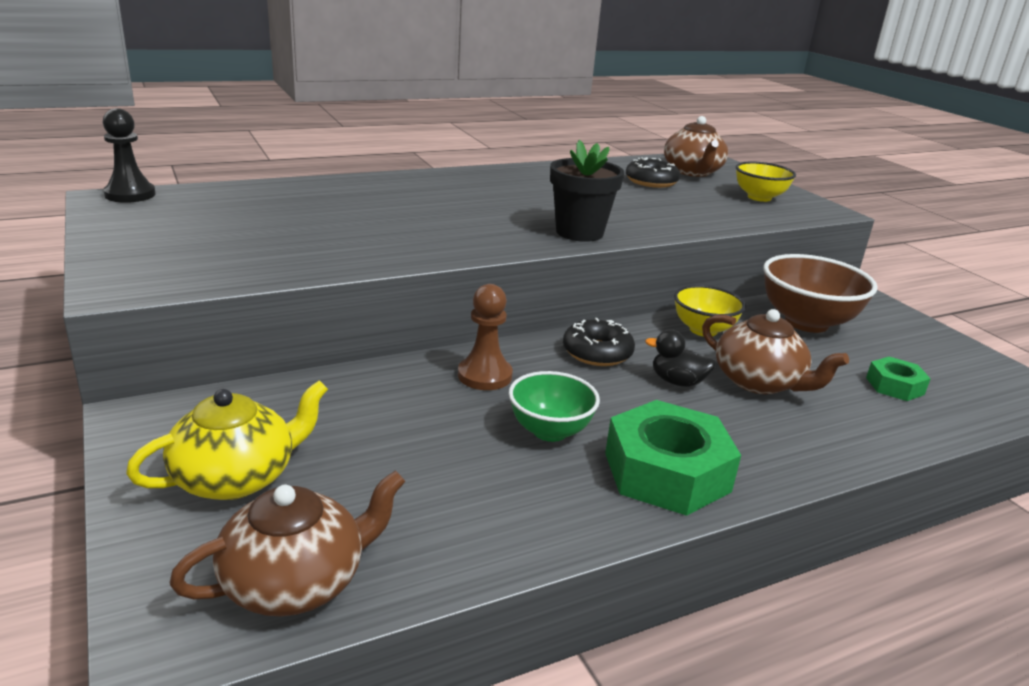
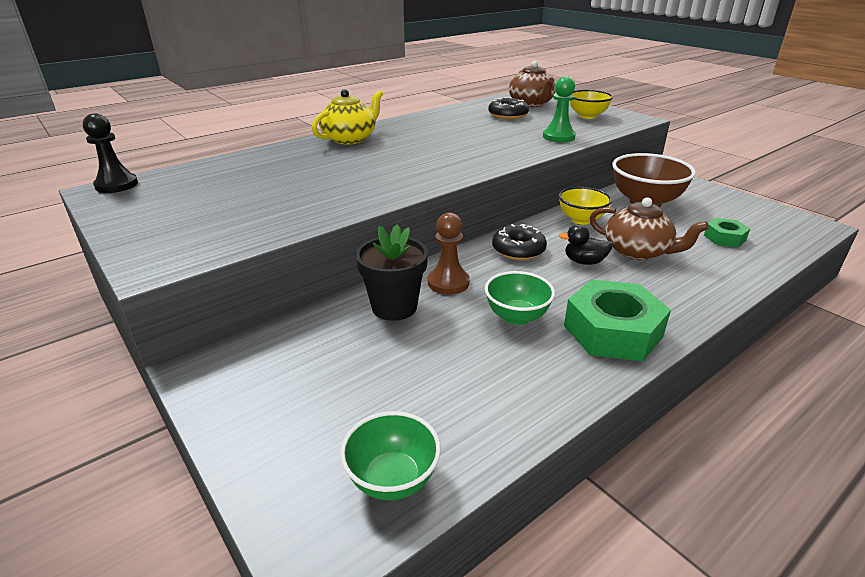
camera: 10 degrees left, 5 degrees up
yellow teapot [126,380,328,500] -> yellow teapot moved to [312,89,383,144]
brown teapot [169,470,405,617] -> green bowl [340,411,441,500]
black flower pot [550,140,624,242] -> black flower pot moved to [355,225,428,321]
none -> green pawn [543,76,576,142]

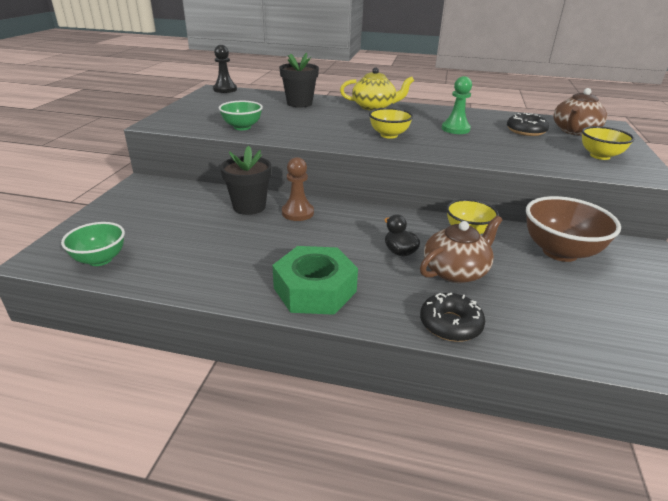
camera: 50 degrees right, 0 degrees up
green bowl [485,271,555,325] -> green bowl moved to [219,101,263,130]
black donut [492,224,547,260] -> black donut moved to [420,293,485,342]
green pawn [543,76,576,142] -> green pawn moved to [442,76,472,134]
brown teapot [589,197,709,260] -> brown teapot turned 120 degrees counterclockwise [420,216,503,283]
green nut [704,218,750,247] -> none
none -> black flower pot [279,53,319,108]
none -> yellow bowl [369,108,413,139]

